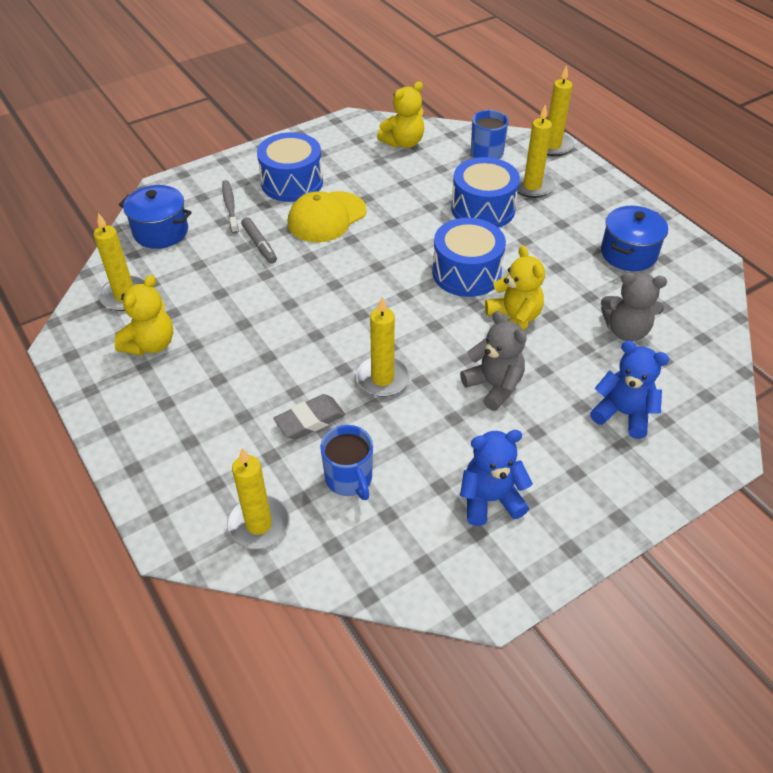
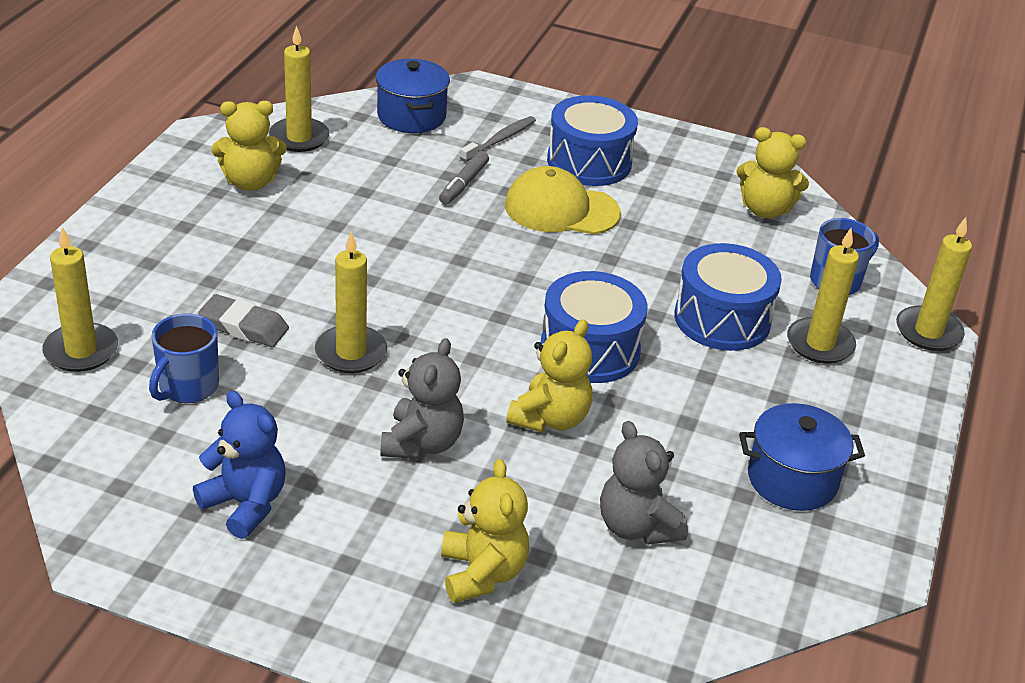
camera: 50 degrees right, 10 degrees down
blue teddy bear [590,341,669,439] -> yellow teddy bear [441,459,529,603]

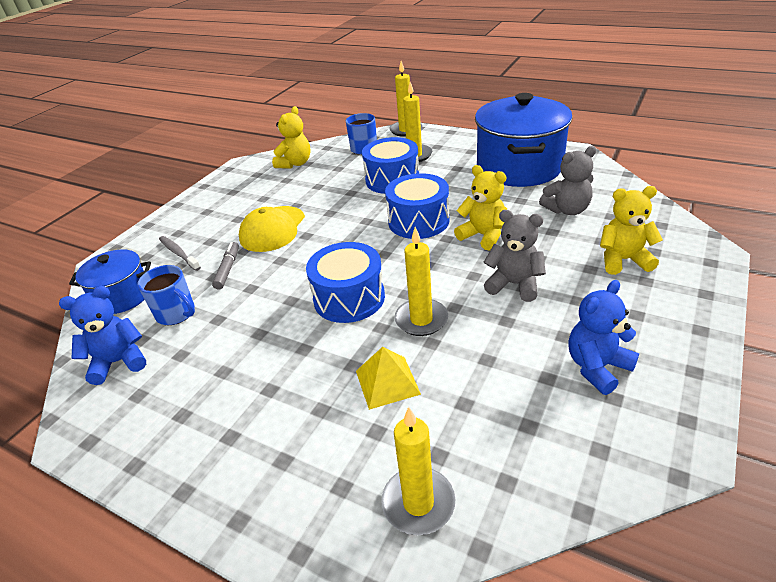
camera: 75 degrees left, 0 degrees up
blue mug [149,314,219,403] -> blue mug moved to [137,265,195,325]
grey eraser [198,294,289,347] -> yellow pyramid [356,347,421,410]
yellow teddy bear [211,101,287,191] -> none
yellow candle [269,26,329,152] -> blue teddy bear [59,286,146,385]
grey marker [439,151,489,204] -> grey marker turned 120 degrees counterclockwise [212,242,239,289]
blue drum [547,95,638,186] -> blue drum moved to [306,242,385,323]
blue pot [739,403,865,511] -> blue pot [475,93,573,187], size x1.85

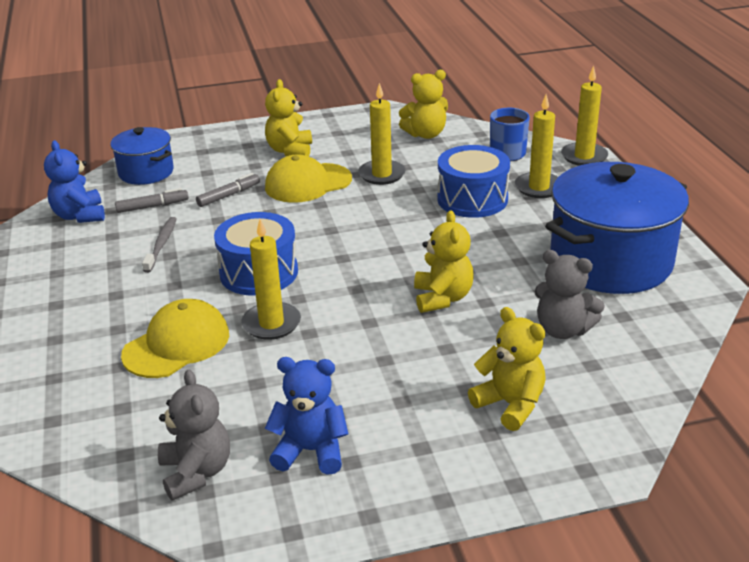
camera: 45 degrees right, 5 degrees down
blue teddy bear [59,286,146,385] -> blue teddy bear turned 135 degrees counterclockwise [44,140,105,223]
blue mug [137,265,195,325] -> grey marker [115,188,189,213]
grey toothbrush [159,236,201,271] -> grey toothbrush moved to [142,217,177,273]
yellow pyramid [356,347,421,410] -> yellow cap [121,299,229,378]
yellow candle [381,407,455,535] -> yellow candle moved to [358,83,405,185]
blue drum [385,173,449,239] -> none
grey teddy bear [484,210,546,302] -> grey teddy bear moved to [158,370,230,501]
none -> yellow teddy bear [265,79,312,156]

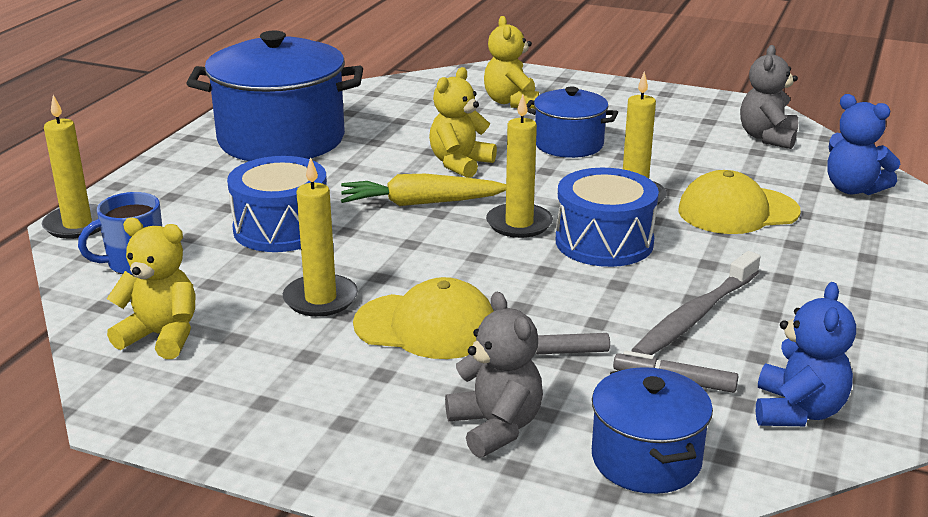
camera: 145 degrees left, 5 degrees down
grey toothbrush [142,217,177,273] -> grey toothbrush [631,251,760,355], size x1.52
yellow teddy bear [265,79,312,156] -> none
blue teddy bear [265,357,348,475] -> blue teddy bear moved to [827,94,900,195]
yellow candle [515,94,558,198] -> yellow candle moved to [486,94,553,238]
grey teddy bear [535,250,605,339] -> grey teddy bear moved to [445,292,543,458]
none -> yellow carrot [341,174,506,206]
none -> blue pot [526,86,618,158]

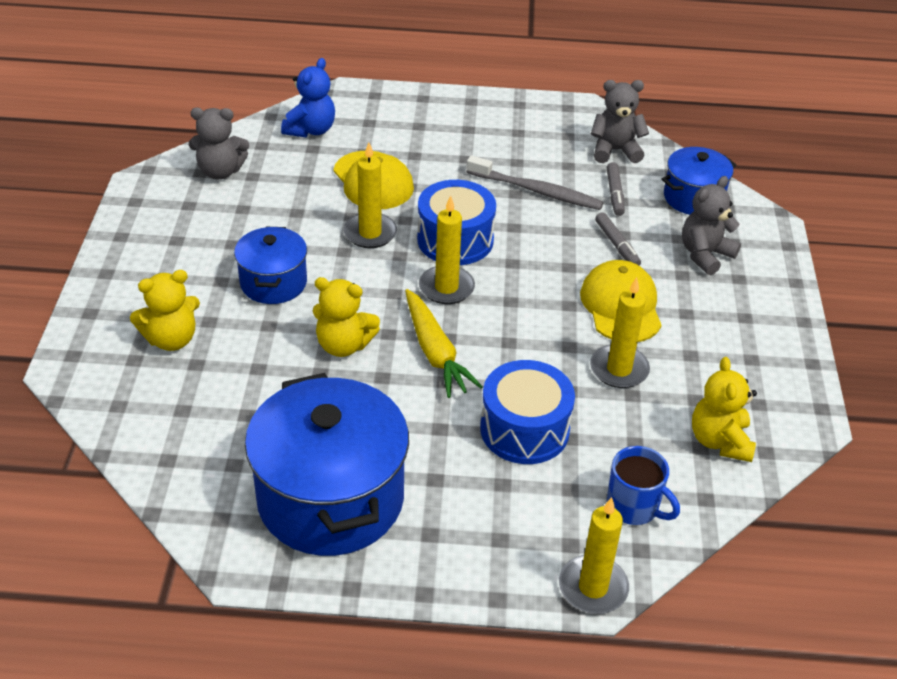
camera: 110 degrees left, 15 degrees up
blue teddy bear [755,282,856,426] -> grey teddy bear [591,80,649,163]

